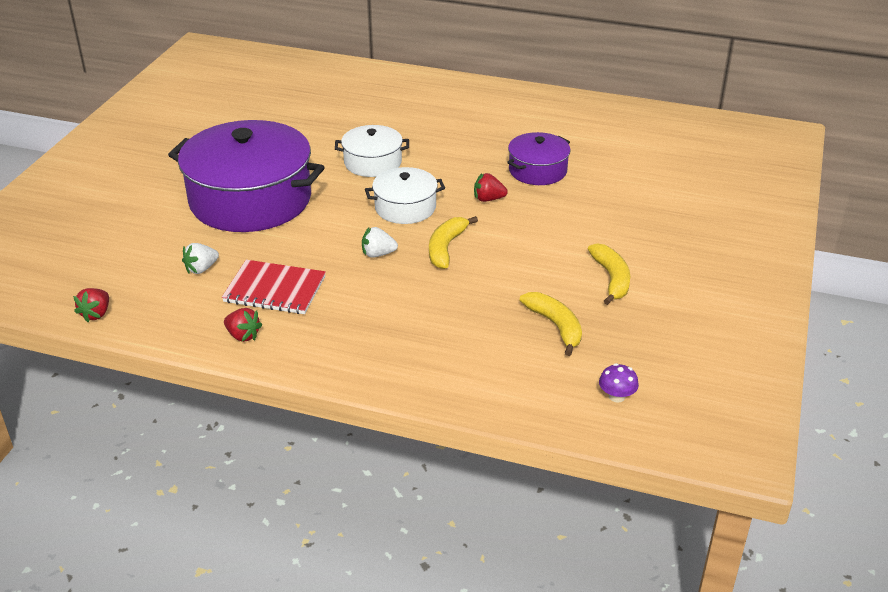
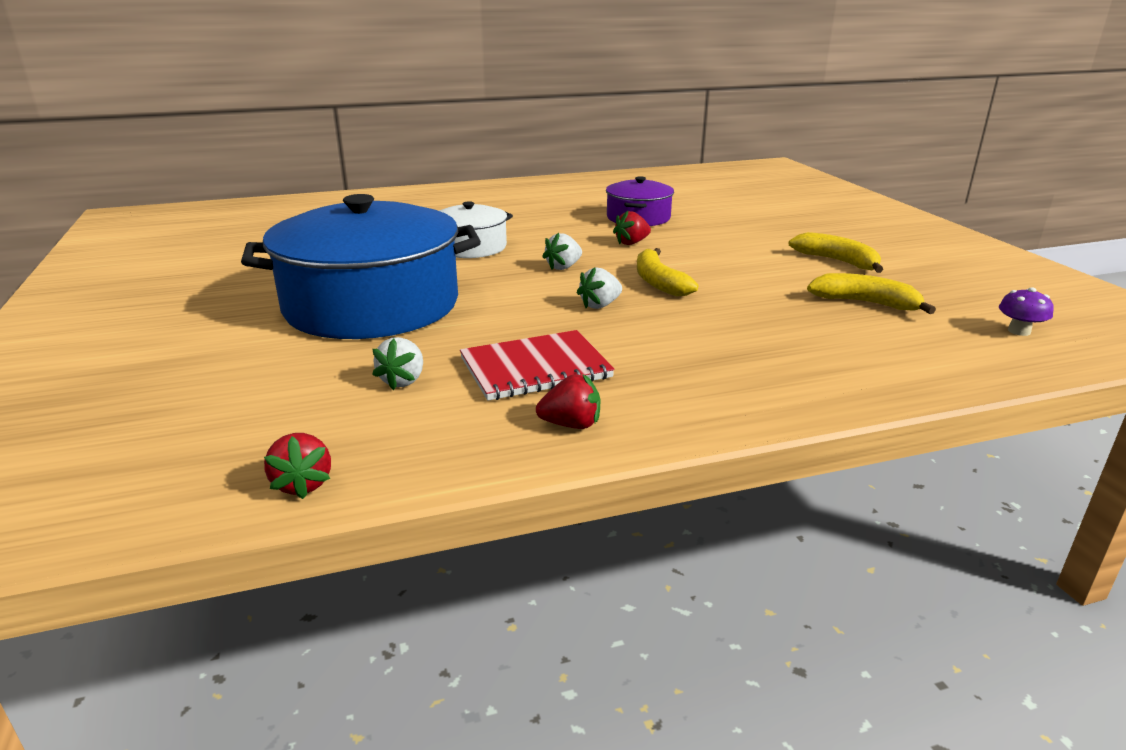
camera: 35 degrees left, 10 degrees down
purple pot [168,120,325,232] -> blue pot [241,194,481,339]
white pot [365,167,445,224] -> white strawberry [542,233,582,270]

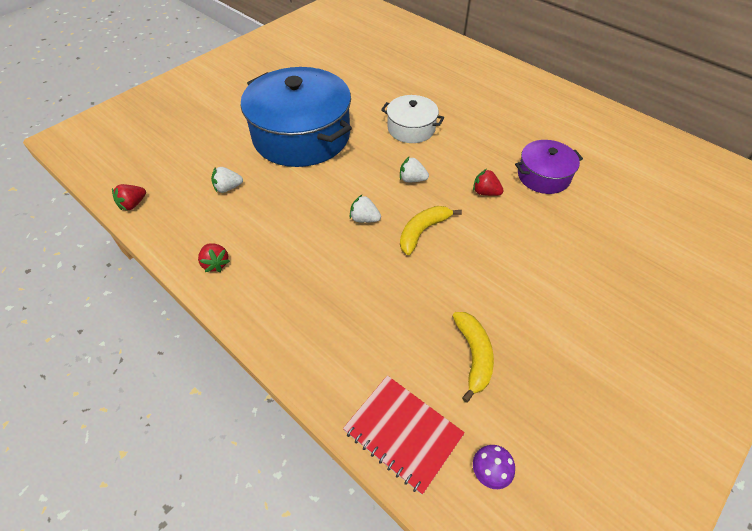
camera: 60 degrees right, 25 degrees up
red notebook [460,330,615,401] -> red notebook moved to [343,375,465,495]
yellow banana [788,232,883,273] -> none

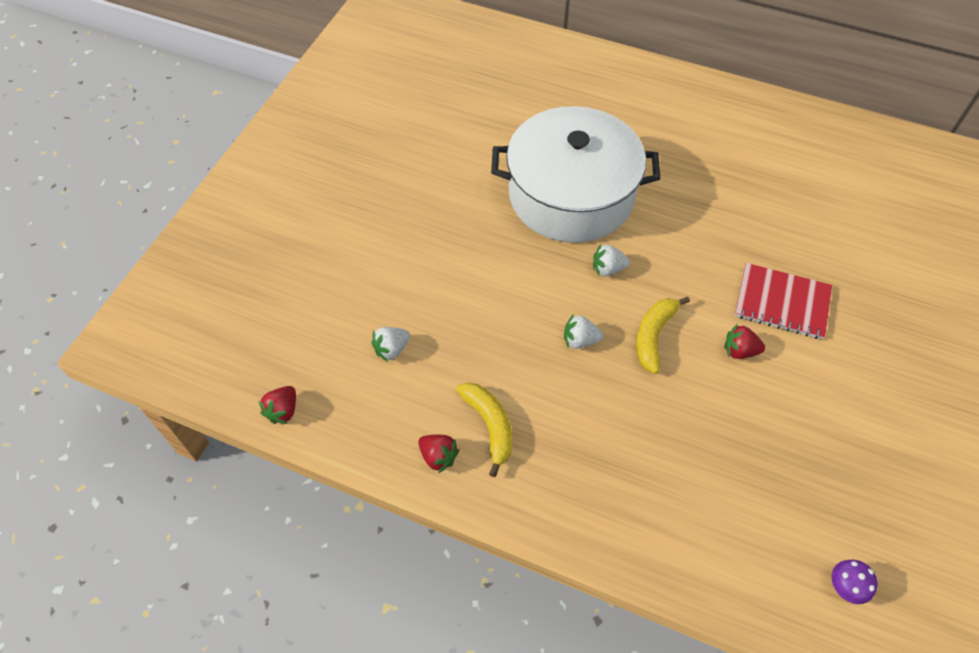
camera: 20 degrees left, 5 degrees up
blue pot [241,67,352,167] -> none
red notebook [343,375,465,495] -> red notebook moved to [735,263,832,339]
white pot [381,95,444,143] -> white pot [491,106,660,243], size x2.00
yellow banana [452,312,494,402] -> yellow banana moved to [456,382,512,477]
red strawberry [473,169,504,196] -> red strawberry moved to [724,324,765,359]
purple pot [515,140,583,194] -> none

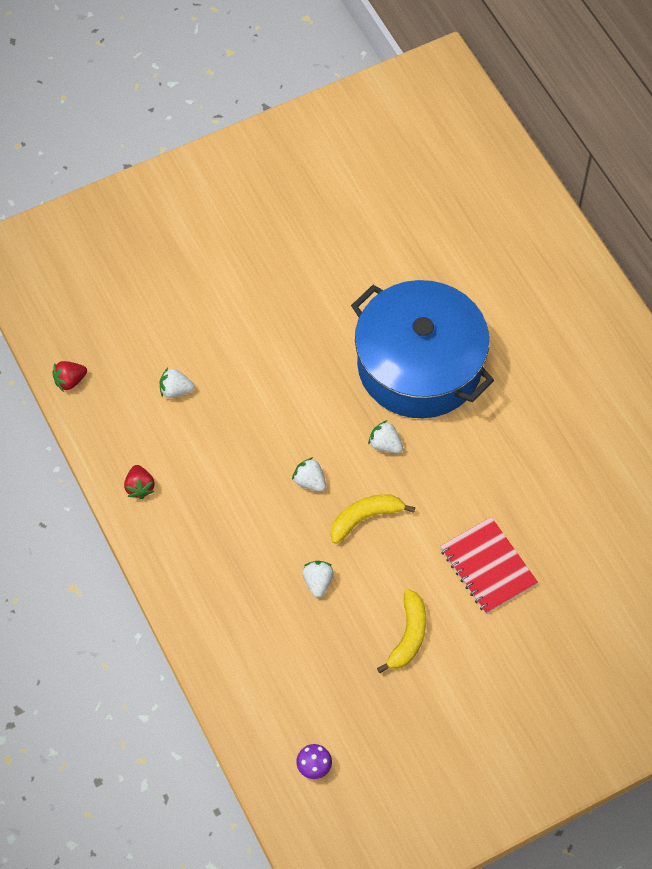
camera: 40 degrees right, 5 degrees up
yellow banana [456,382,512,477] -> yellow banana moved to [377,589,426,673]
white pot [491,106,660,243] -> blue pot [351,280,494,418]
red strawberry [724,324,765,359] -> none
none -> white strawberry [302,561,334,598]

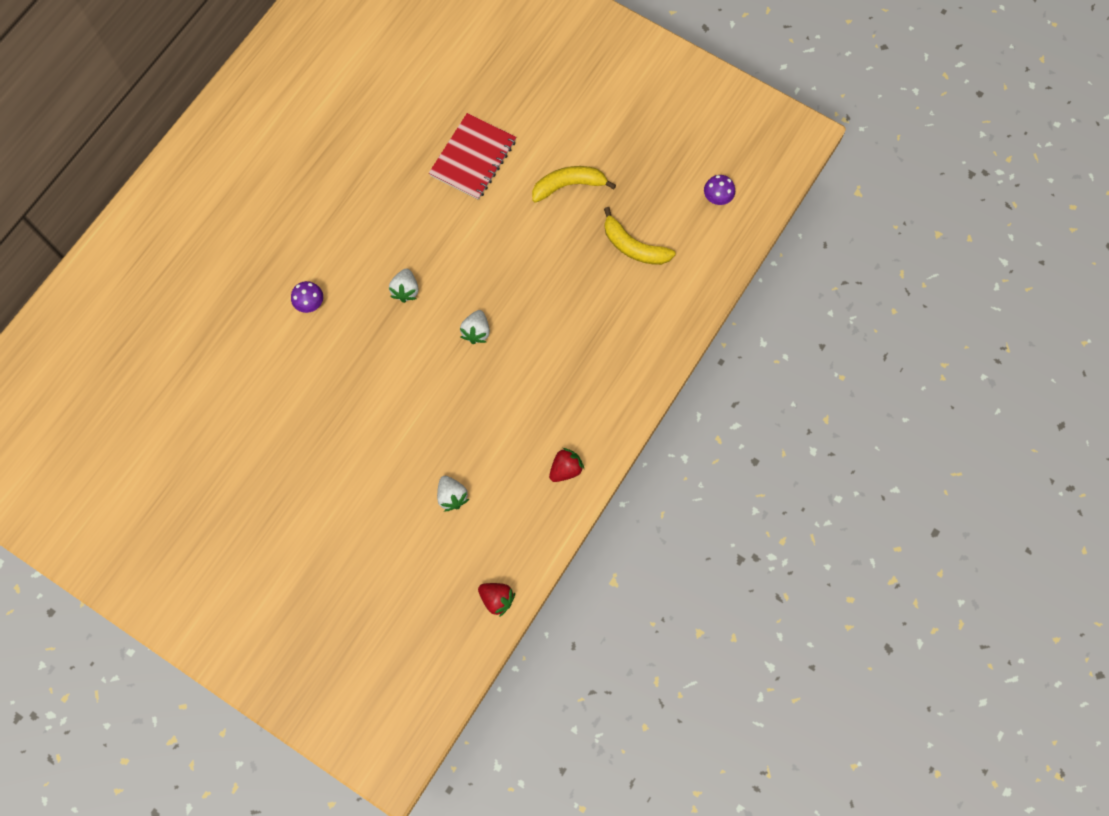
camera: 120 degrees left, 10 degrees up
white strawberry [302,561,334,598] -> none
yellow banana [331,495,415,544] -> yellow banana moved to [604,207,676,265]
blue pot [351,280,494,418] -> purple mushroom [291,281,323,313]

